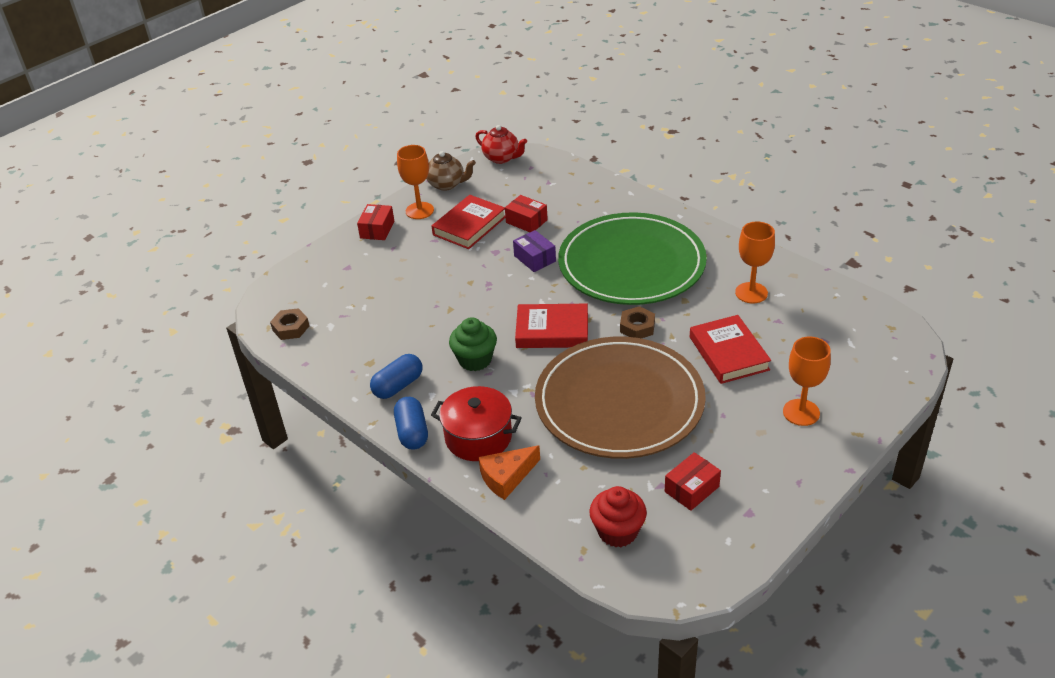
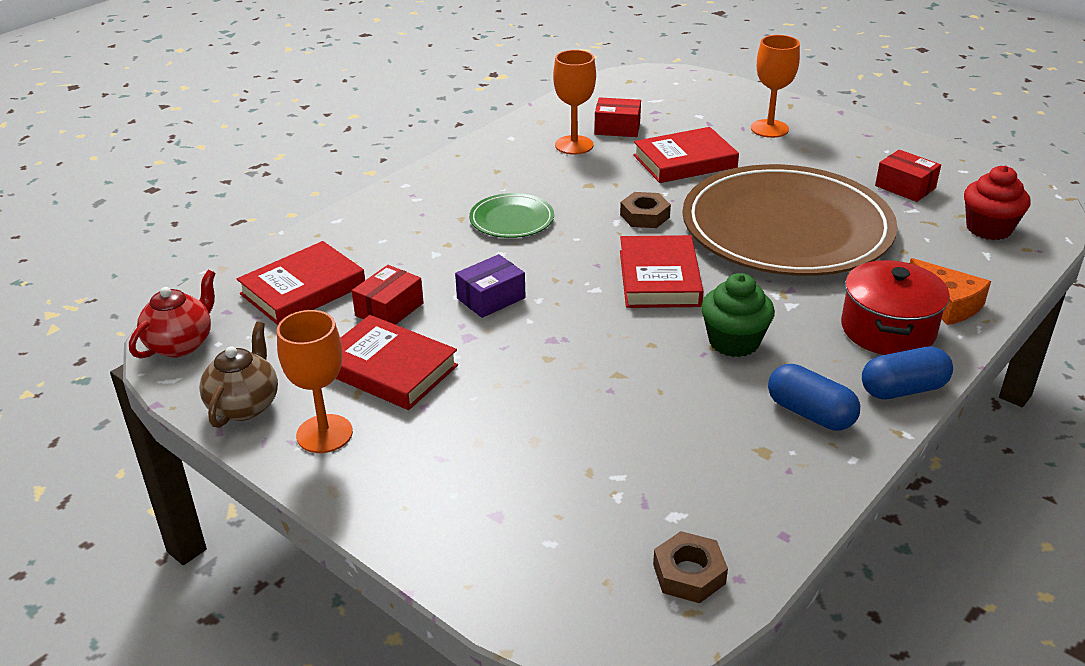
camera: 95 degrees left, 5 degrees down
red box [357,204,394,240] -> red box moved to [594,97,641,137]
green plate [558,212,707,305] -> green plate [469,193,554,238], size x0.41
none -> red book [237,241,365,325]

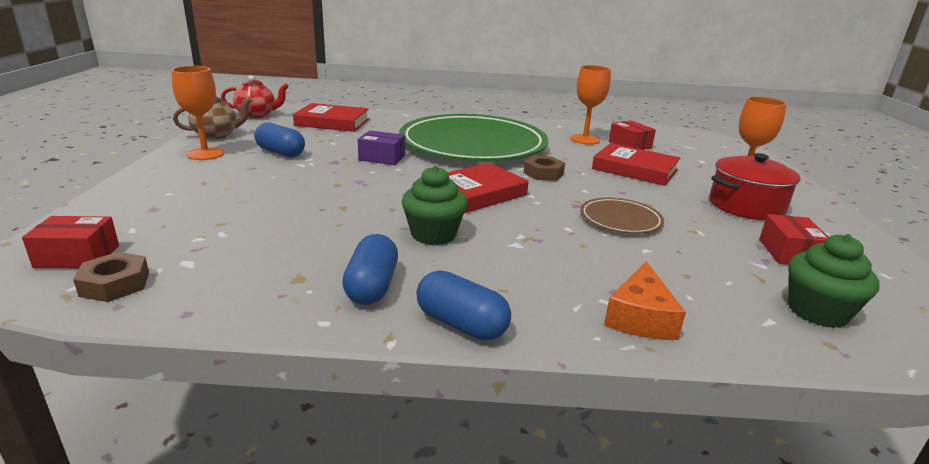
camera: 50 degrees right, 10 degrees down
red book [335,315,458,410] -> blue capsule [254,123,305,157]
red box [352,265,424,325] -> red box moved to [22,216,119,268]
green plate [469,193,554,238] -> green plate [399,114,548,161], size x2.42
brown plate [682,164,897,276] -> brown plate [580,198,664,234], size x0.41
red pot [841,260,950,355] -> red pot moved to [709,153,800,220]
red cupcake [964,166,1031,240] -> green cupcake [788,234,880,328]

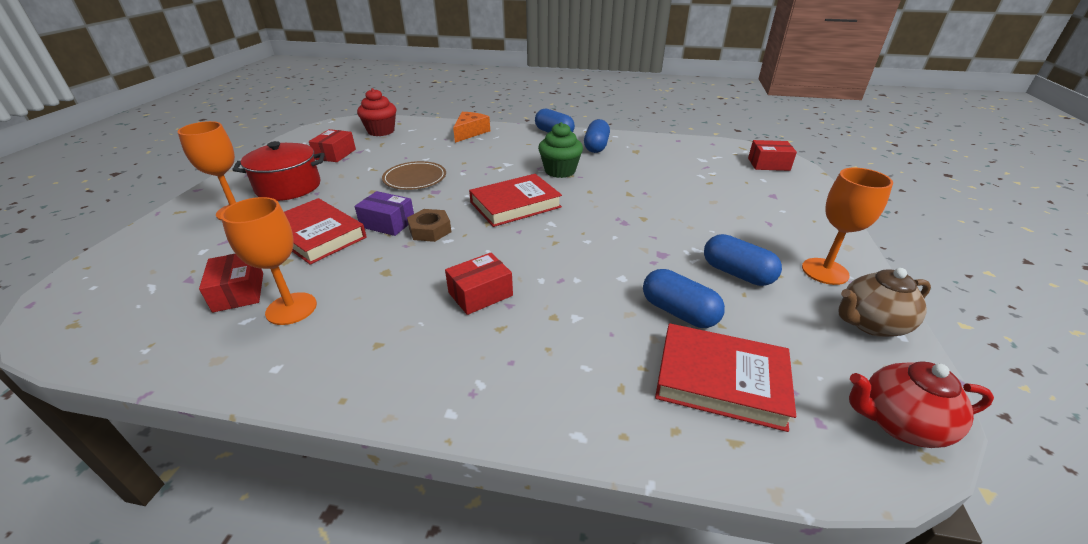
camera: 170 degrees left, 10 degrees up
brown nut [73,252,149,302] -> none
purple box [358,131,405,165] -> purple box moved to [355,191,414,236]
green plate [399,114,548,161] -> red box [445,253,513,315]
green cupcake [788,234,880,328] -> red cupcake [357,88,396,136]
none -> blue capsule [643,269,725,328]

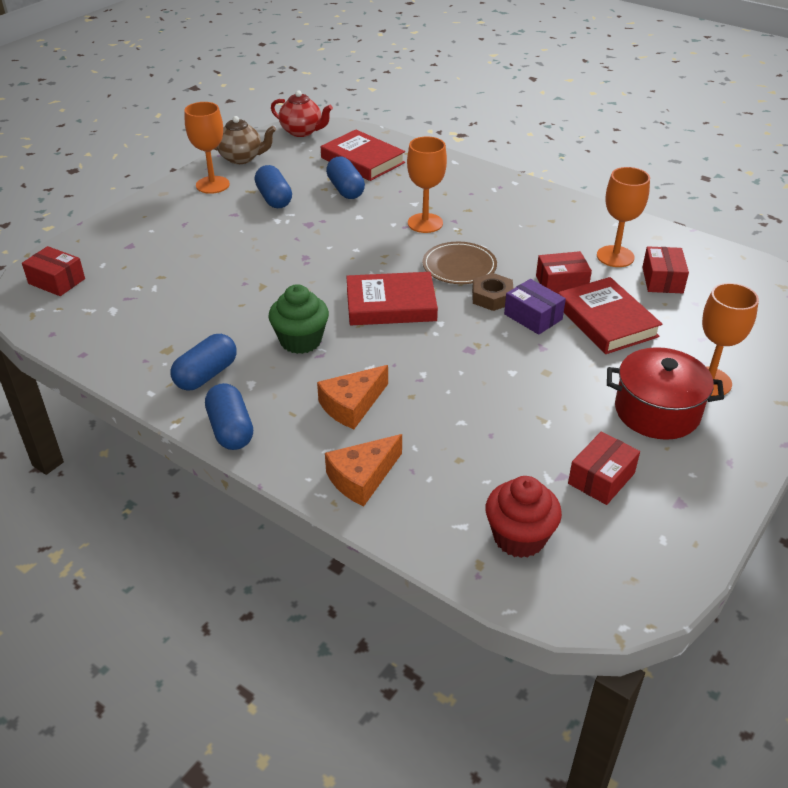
camera: 155 degrees left, 5 degrees up
brown plate [382,161,446,190] -> brown plate moved to [422,242,497,284]
red box [445,253,513,315] -> red box moved to [536,251,592,294]
none -> orange cheese [317,365,388,429]
none -> orange goblet [407,136,447,233]

